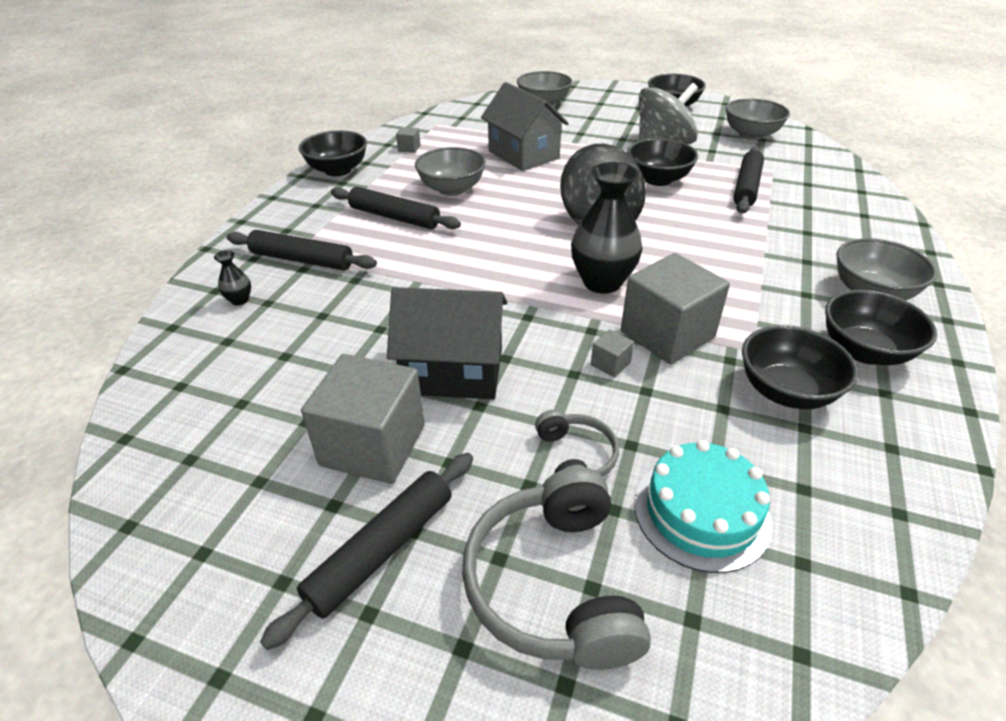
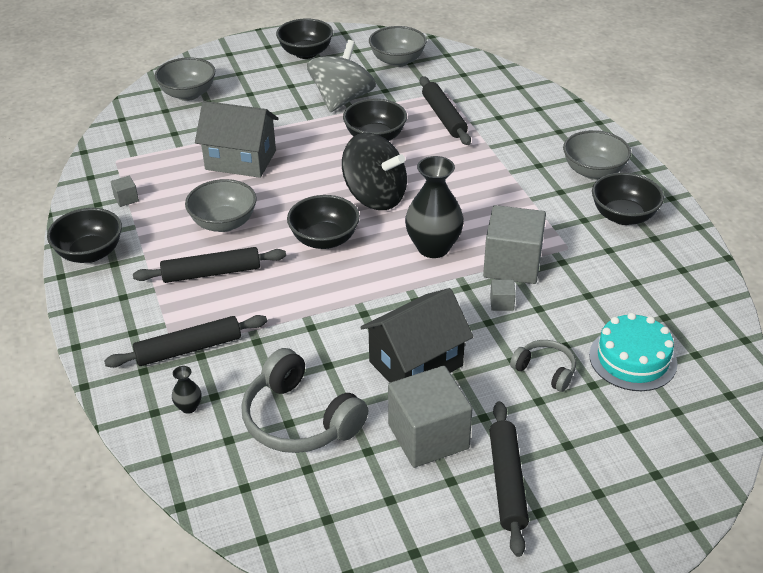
camera: 40 degrees left, 0 degrees up
grey headphones [462,467,651,670] -> grey headphones moved to [241,348,368,453]
black bowl [742,325,858,409] -> black bowl moved to [287,195,360,249]

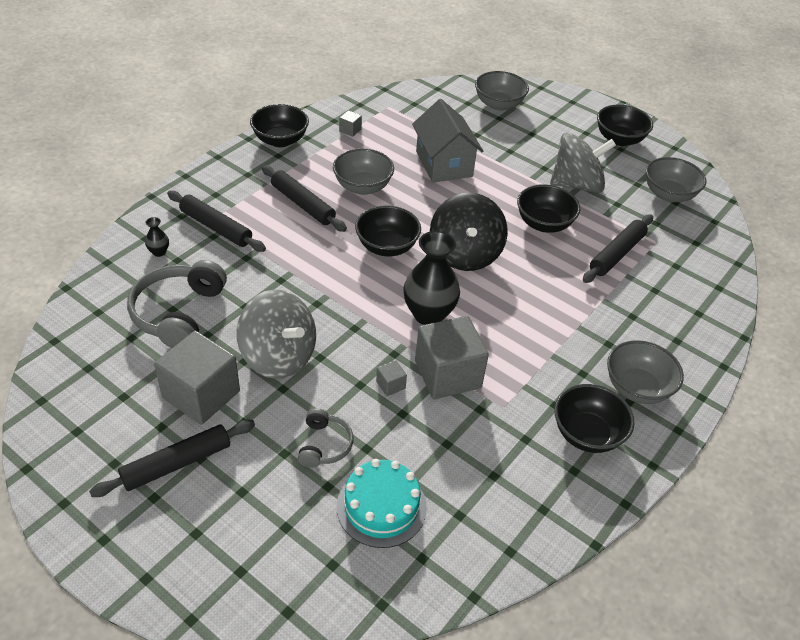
camera: 55 degrees right, 5 degrees up
black house [360,288,474,383] -> grey spinning top [237,290,316,379]

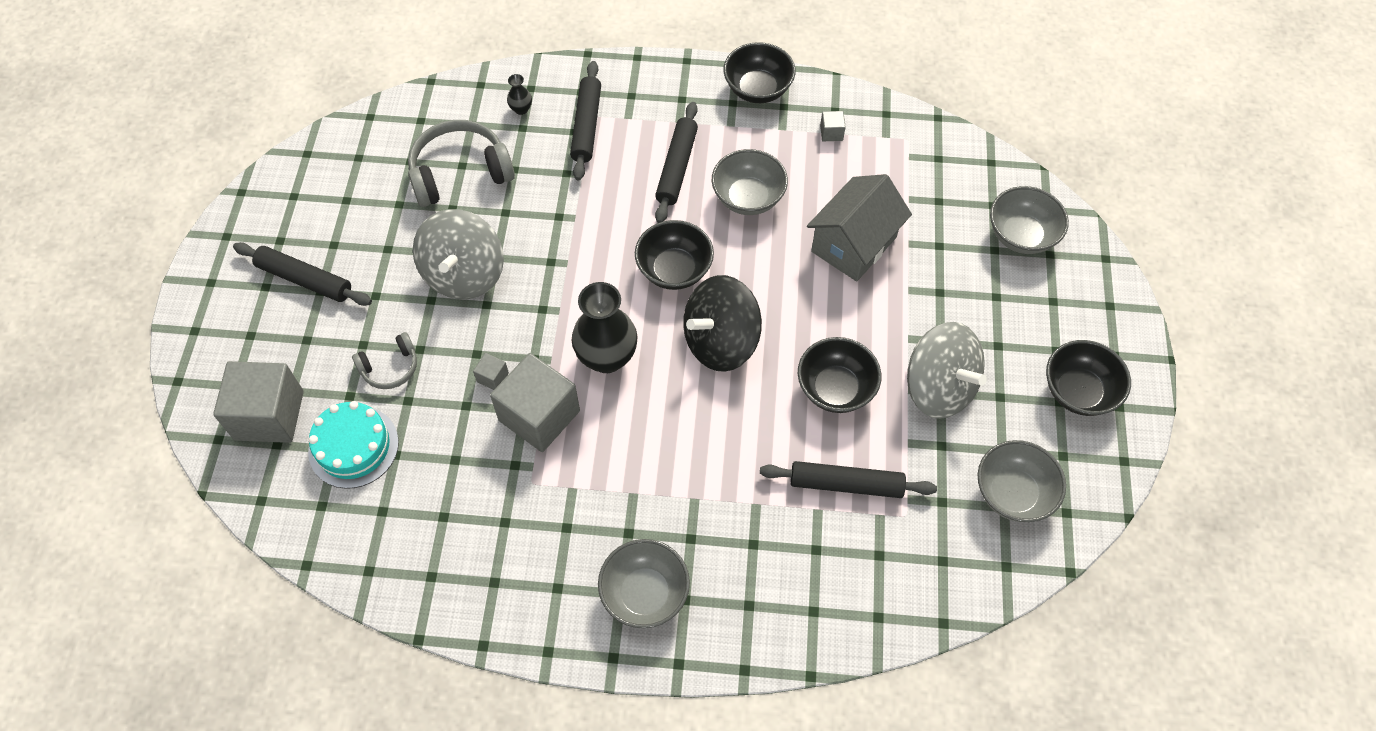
camera: 60 degrees right, 15 degrees up
grey cube [154,331,240,425] -> grey cube moved to [213,361,304,443]
black bowl [554,384,634,453] -> none

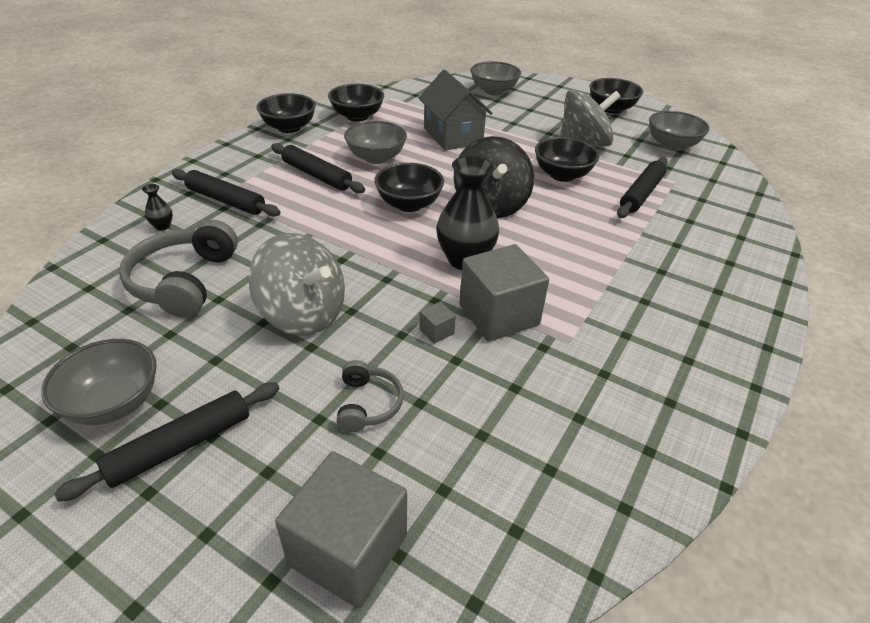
camera: 65 degrees left, 20 degrees down
turquoise cake [308,401,399,489] -> none
grey bowl [598,539,690,628] -> grey bowl moved to [41,339,157,425]
grey cube [820,111,846,141] -> black bowl [328,84,384,122]

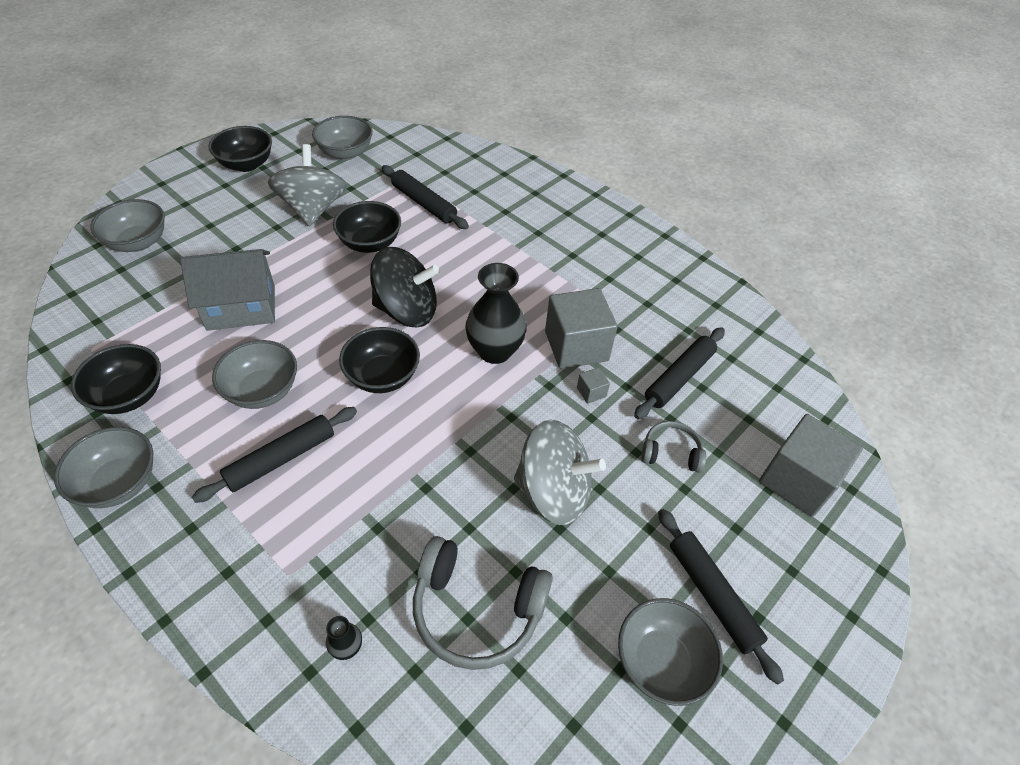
camera: 80 degrees left, 10 degrees up
black rolling pin [172,169,281,217] -> black rolling pin moved to [634,327,725,419]
grey spinning top [248,233,345,336] -> grey spinning top turned 60 degrees clockwise [514,420,606,525]
black bowl [256,93,316,133] -> grey bowl [54,427,153,508]

